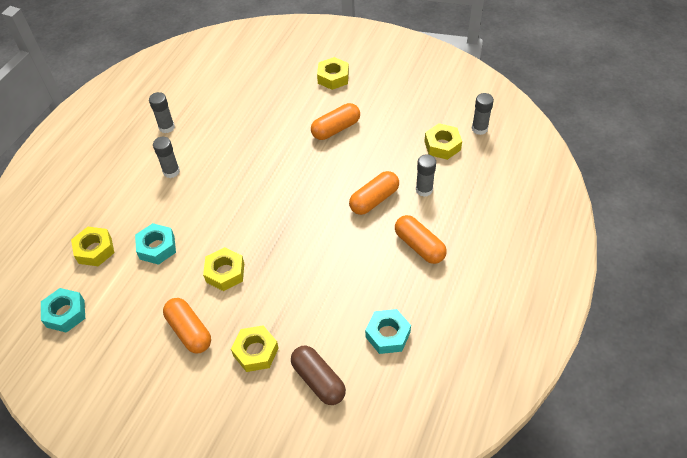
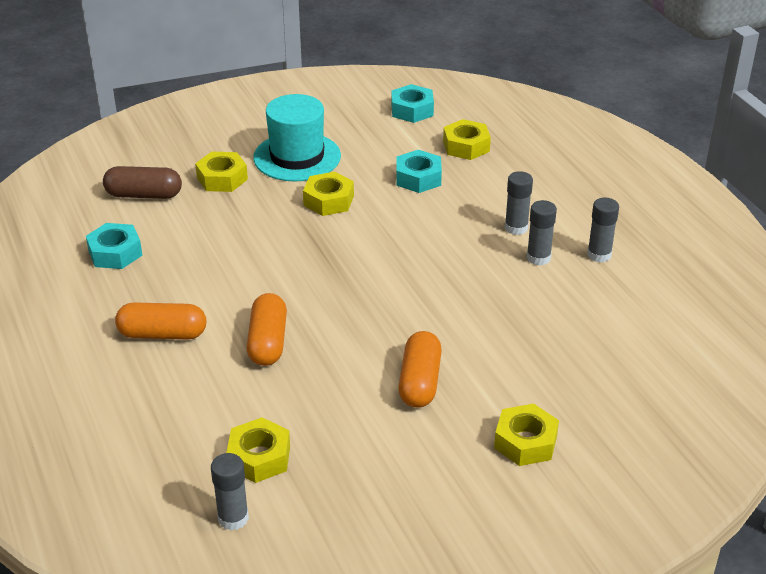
camera: 130 degrees right, 15 degrees down
orange capsule [163,298,211,353] -> turquoise hat [253,94,341,181]
grey glue stick [416,154,436,197] -> grey glue stick moved to [526,200,557,266]

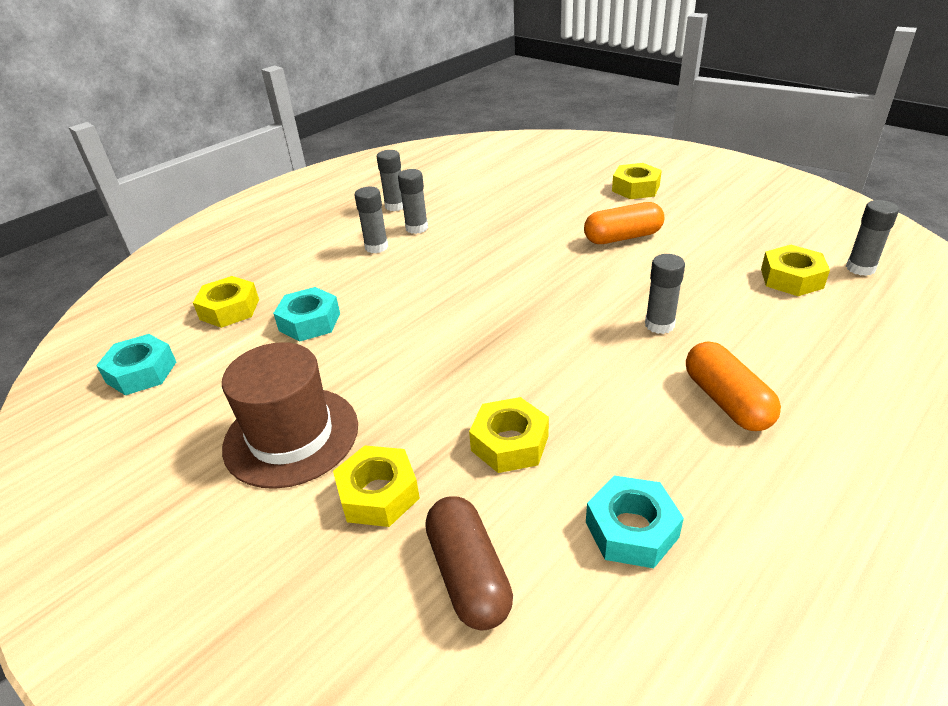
camera: 110 degrees left, 0 degrees up
orange capsule [246,293,287,366] -> grey glue stick [645,254,685,334]
turquoise hat [253,94,341,181] -> brown hat [222,342,358,489]
yellow nut [303,172,354,216] -> yellow nut moved to [469,397,549,473]

